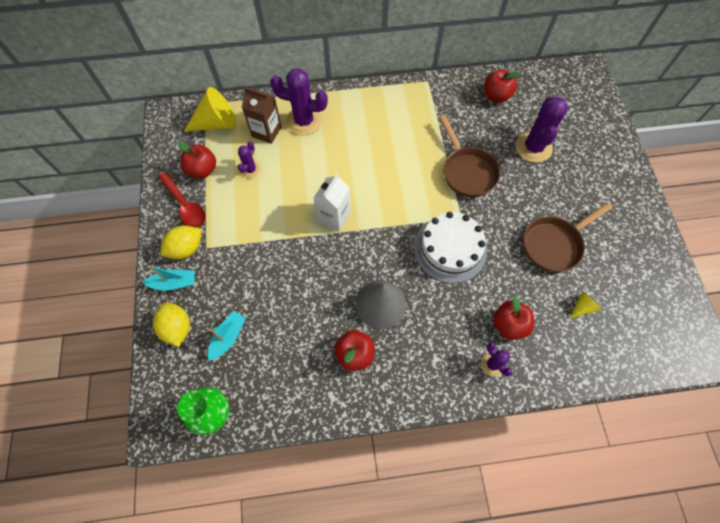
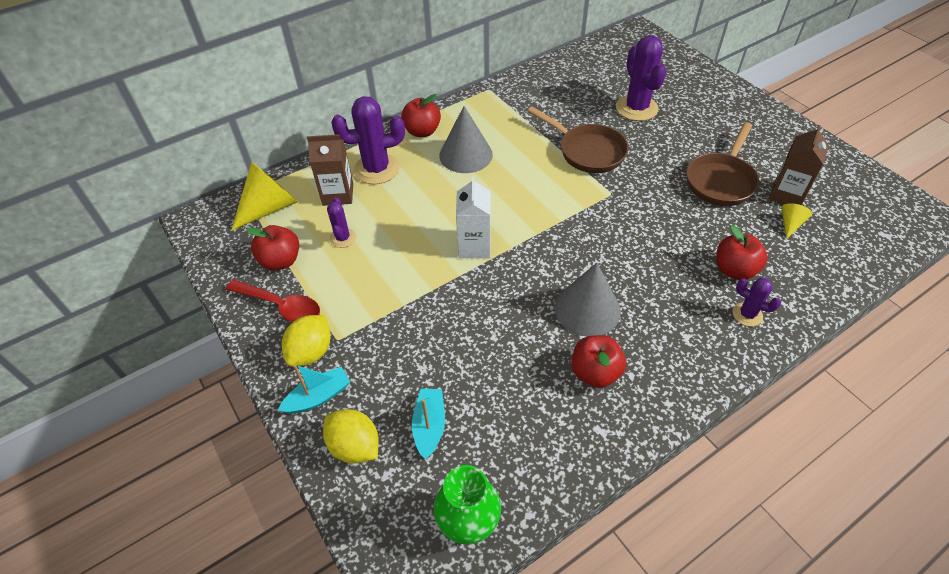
camera: 25 degrees left, 15 degrees down
white cake [414,212,487,283] -> none
red apple [485,70,521,103] -> red apple moved to [401,94,441,137]
none -> grey cone [439,106,493,173]
none -> brown carton [769,125,829,205]

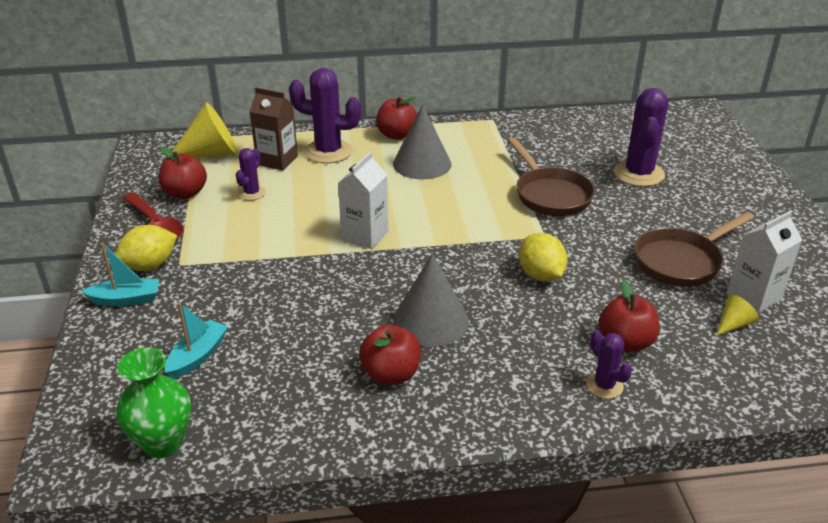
camera: 25 degrees right, 15 degrees down
yellow lemon [323,409,379,464] -> yellow lemon moved to [519,233,568,281]
brown carton [769,125,829,205] -> white carton [726,211,802,314]

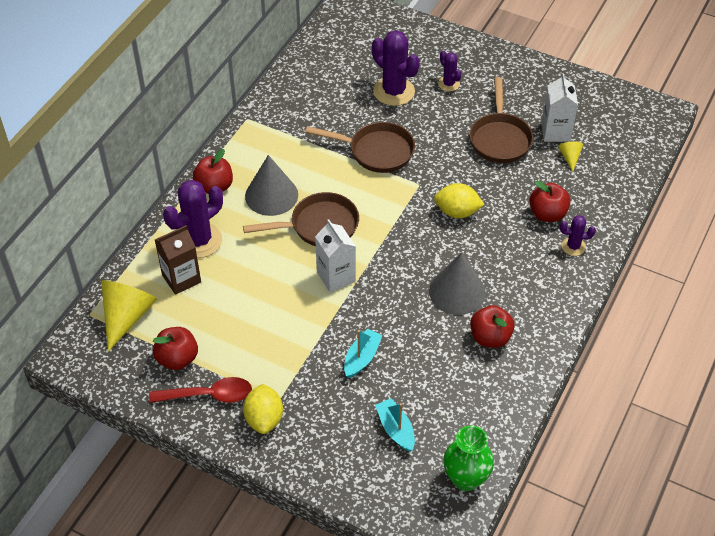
camera: 55 degrees left, 15 degrees up
turquoise boat [81,243,159,306] -> turquoise boat moved to [344,329,383,378]
purple cactus [236,148,266,200] -> purple cactus moved to [438,51,462,91]
none -> brown pan [243,192,359,246]

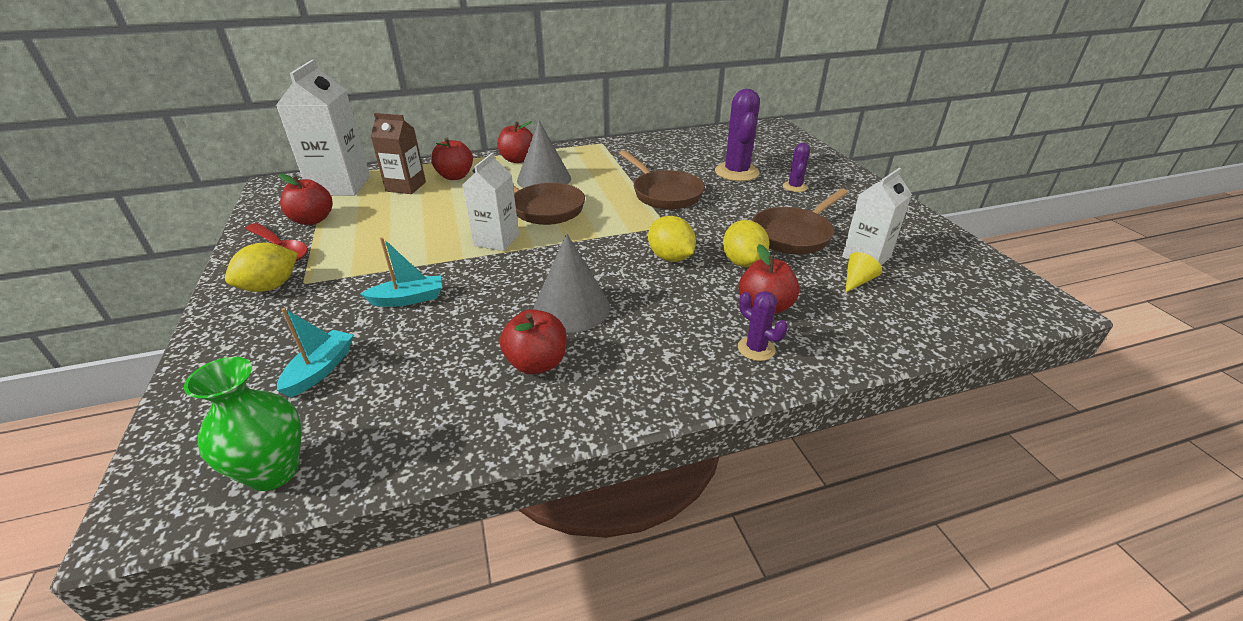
camera: 45 degrees right, 15 degrees down
yellow cone [101,280,157,352] -> white carton [276,60,370,196]
purple cactus [163,180,223,258] -> red apple [431,138,473,180]
none -> yellow lemon [723,220,769,267]

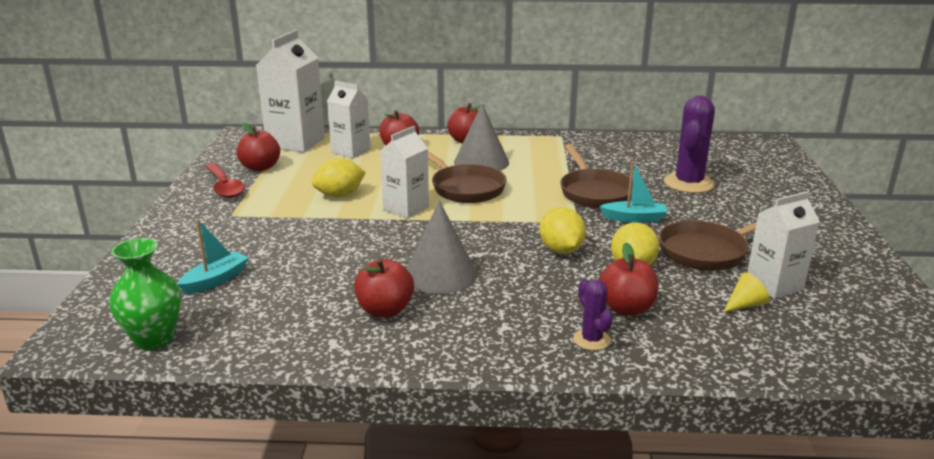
camera: 20 degrees right, 10 degrees down
yellow lemon [225,243,298,292] -> yellow lemon moved to [311,158,366,197]
turquoise boat [361,237,442,307] -> turquoise boat moved to [599,161,667,223]
brown carton [370,113,426,194] -> white carton [327,81,371,158]
purple cactus [783,143,810,192] -> none

